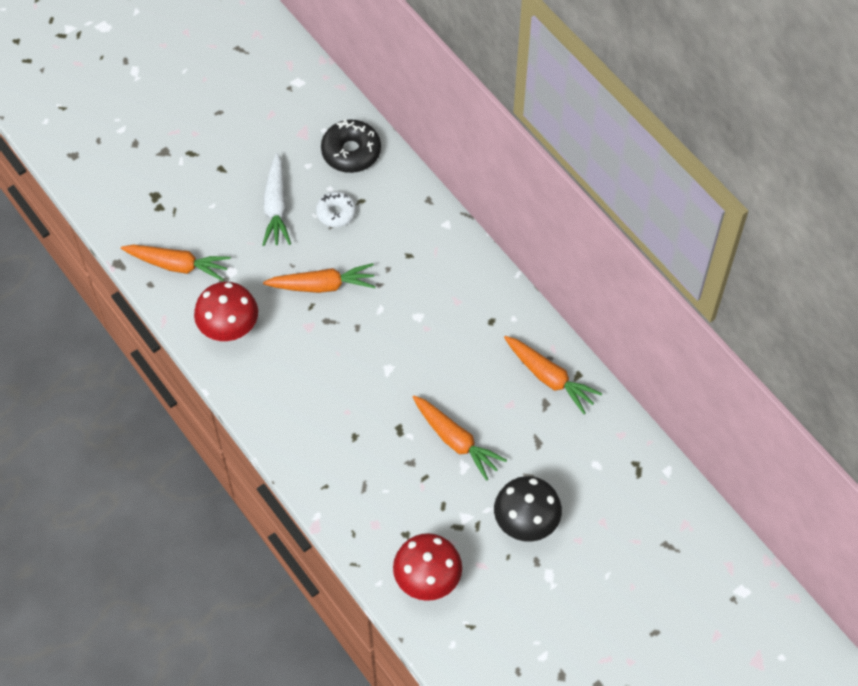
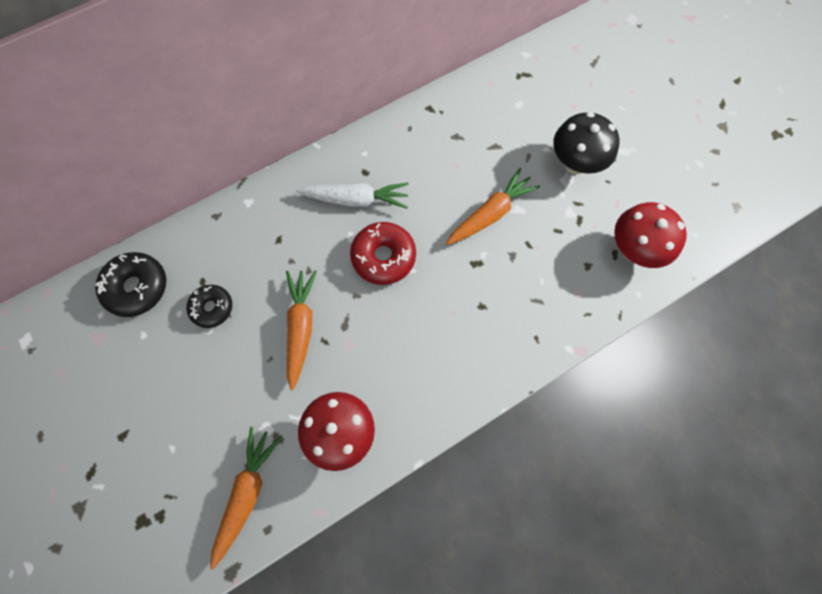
camera: 85 degrees left, 10 degrees up
white carrot [262,153,291,246] -> white carrot moved to [295,183,409,209]
white donut [316,191,356,227] -> black donut [187,285,232,328]
orange carrot [504,336,602,414] -> none
none -> red donut [350,222,416,285]

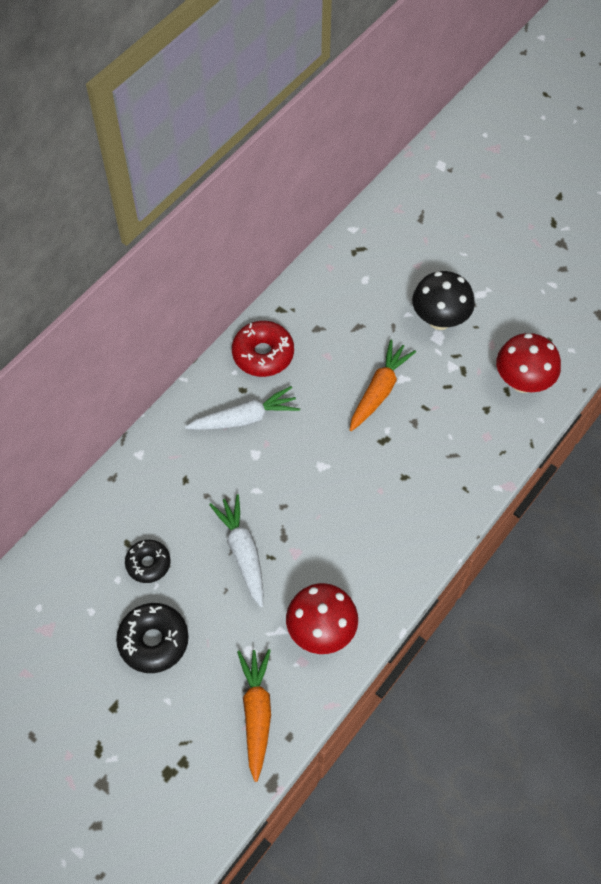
camera: 20 degrees left, 10 degrees down
black donut [95,252,166,317] -> black donut moved to [116,603,189,673]
orange carrot [286,271,317,390] -> white carrot [209,494,263,607]
red donut [350,222,416,285] -> red donut moved to [232,321,294,377]

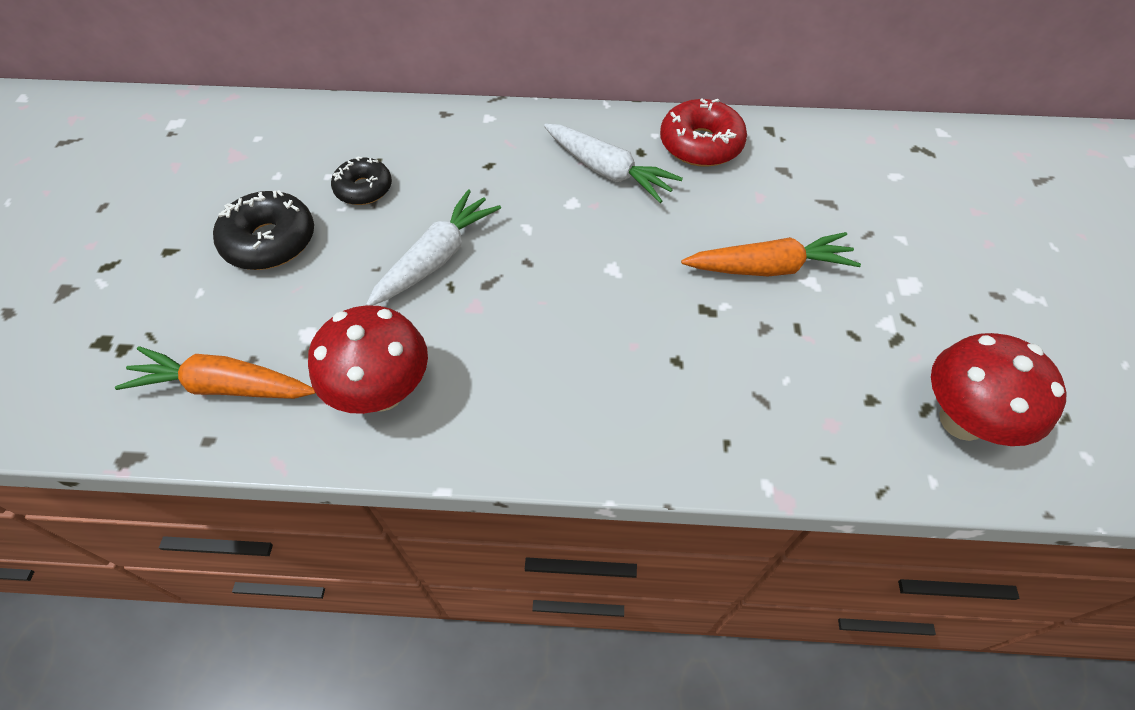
camera: 55 degrees right, 5 degrees down
orange carrot [237,649,271,782] -> orange carrot turned 135 degrees counterclockwise [115,346,316,399]
black mushroom [412,271,475,330] -> none

